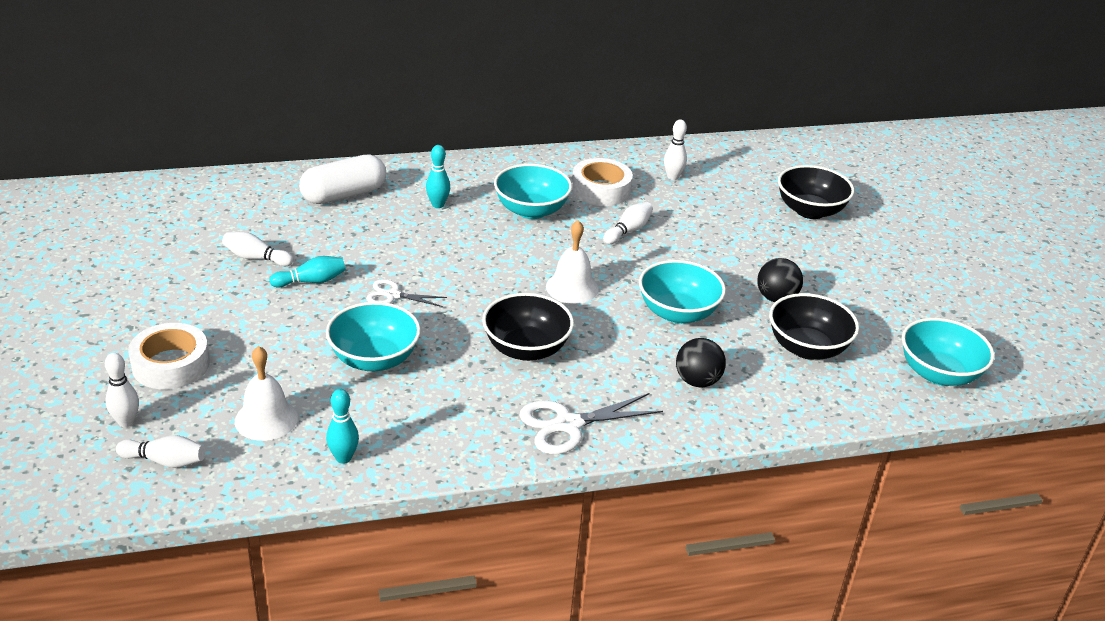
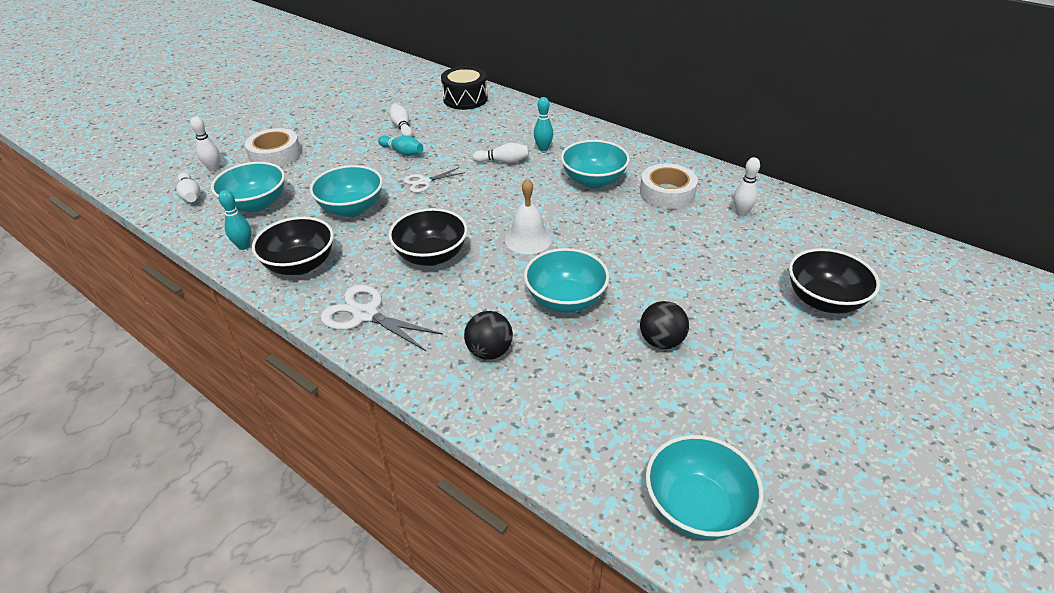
camera: 55 degrees right, 5 degrees up
white bell [235,346,298,441] -> turquoise bowl [211,162,285,213]
white capsule [299,155,386,204] -> none
white scissors [366,279,447,307] -> white scissors turned 90 degrees counterclockwise [404,167,465,193]
white bowling pin [603,202,653,244] -> white bowling pin moved to [472,143,529,163]
black bowl [769,293,859,360] -> black bowl moved to [252,217,334,275]
none -> black drum [441,66,488,110]

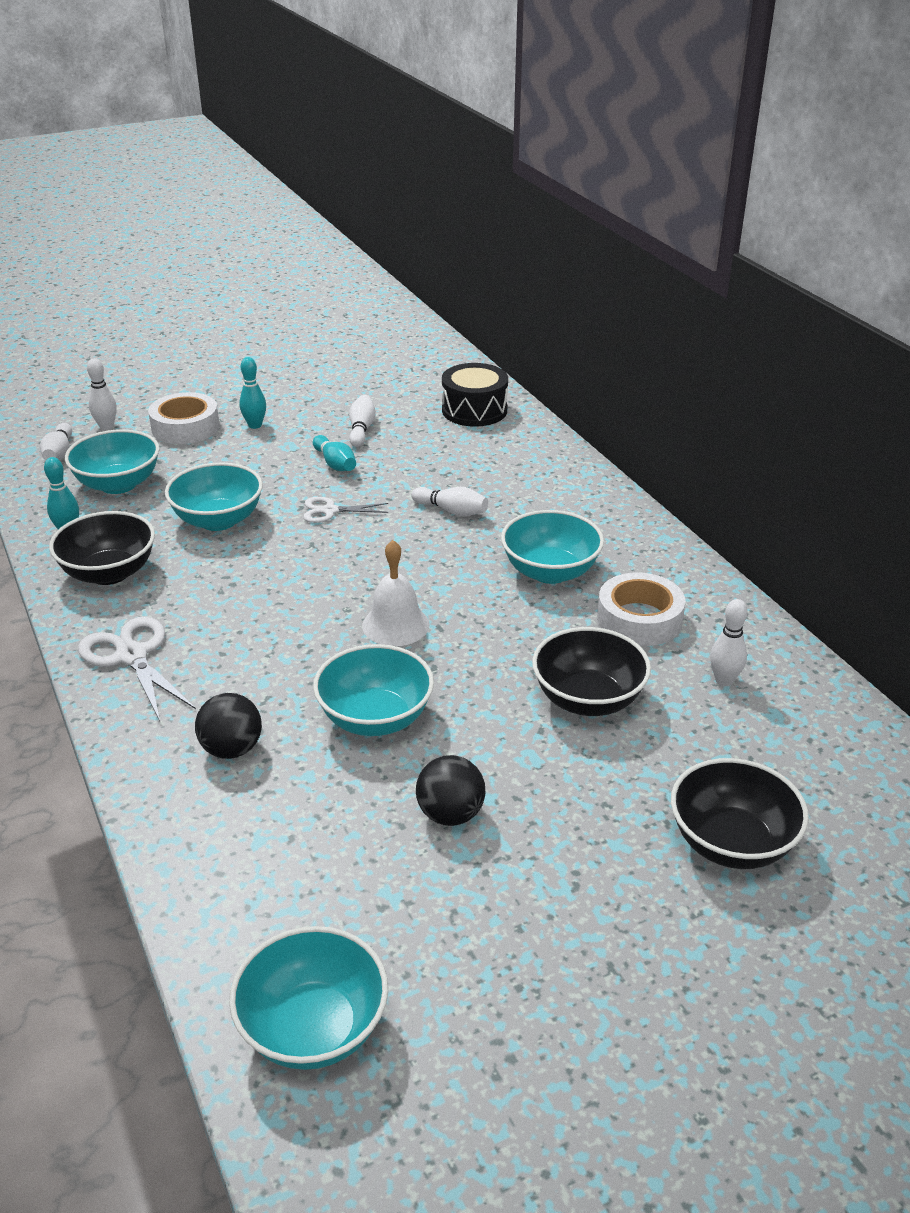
camera: 25 degrees right, 5 degrees down
black bowl [388,208,468,266] -> black bowl moved to [532,627,651,716]
turquoise bowling pin [534,97,553,151] -> turquoise bowling pin moved to [239,357,266,429]

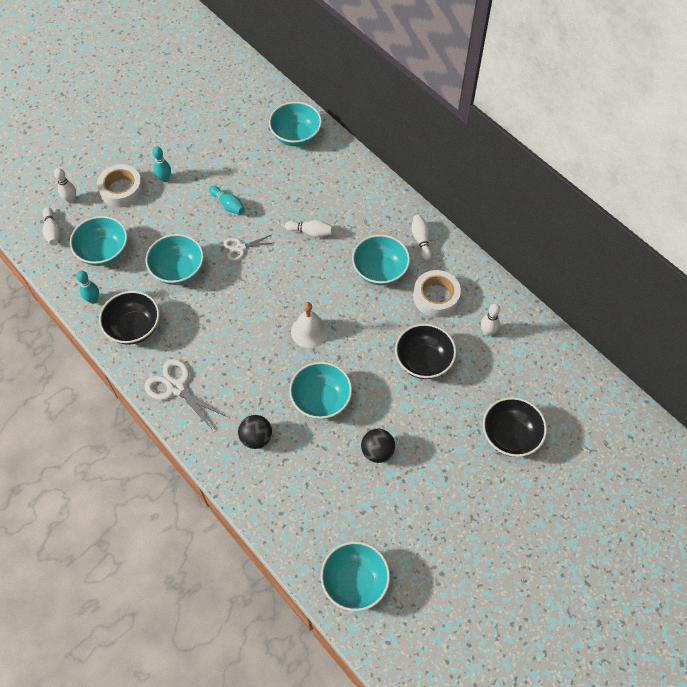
camera: 15 degrees left, 25 degrees up
white bowling pin [349,395,376,447] -> white bowling pin moved to [412,215,432,261]
black drum [442,363,508,427] -> turquoise bowl [269,102,322,146]

